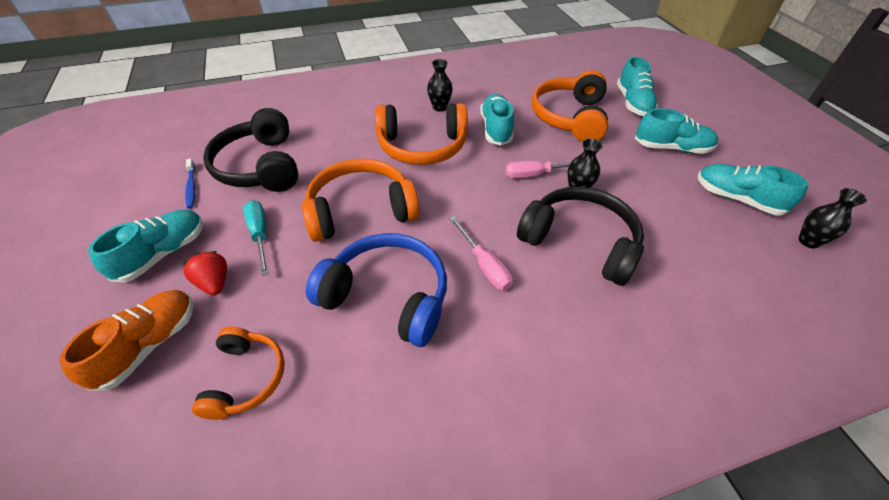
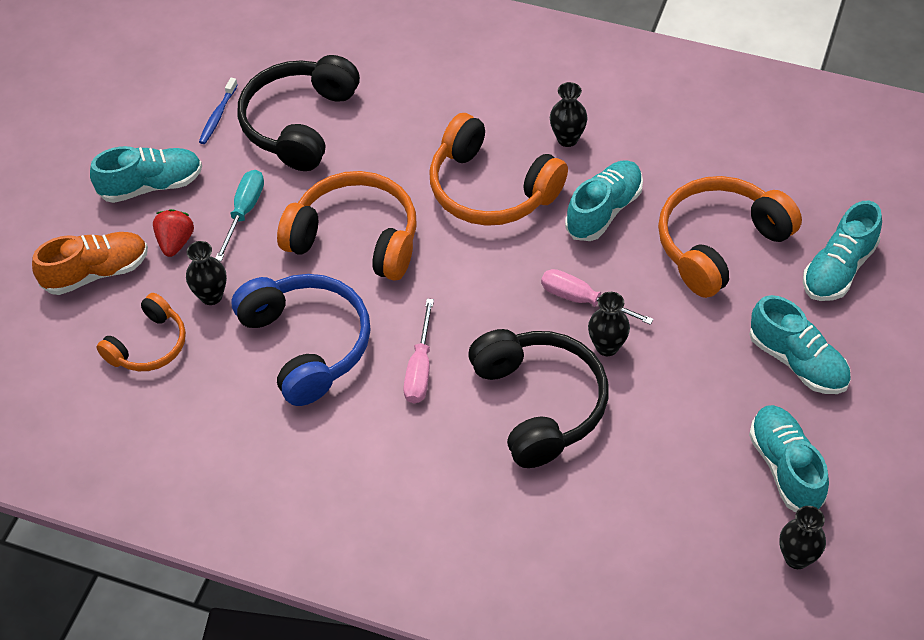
camera: 40 degrees right, 5 degrees up
none -> black vase [186,241,227,305]

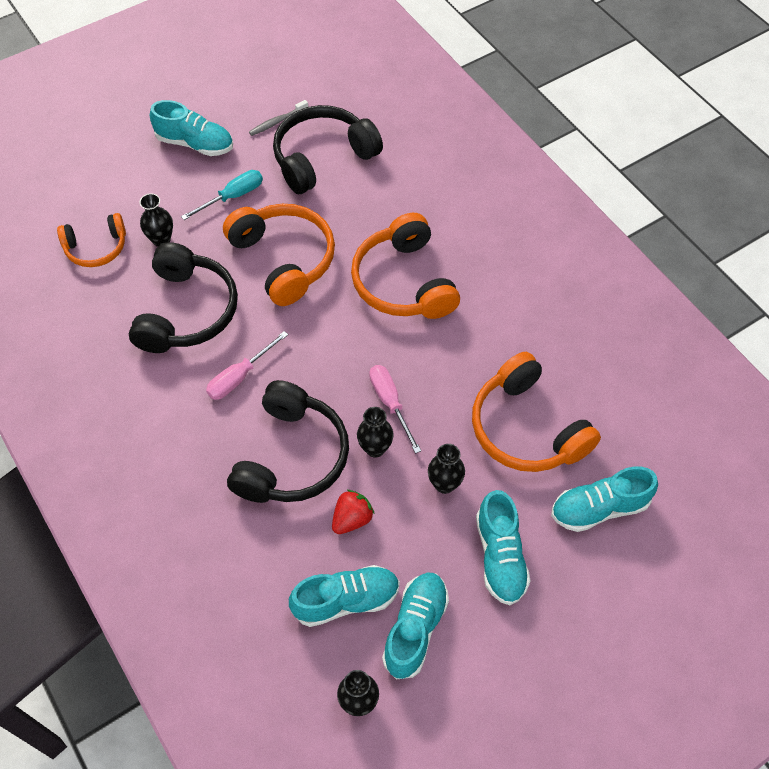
camera: 35 degrees right, 5 degrees up
orange shoe [32,232,148,295] -> none
red strawberry [153,209,194,257] -> red strawberry moved to [332,490,374,534]
blue toothbrush [199,78,238,144] -> grey toothbrush [249,100,308,136]
blue headphones [231,274,371,406] -> black headphones [129,242,238,353]
black vase [550,82,588,147] -> black vase moved to [428,444,465,494]
turquoise shoe [565,160,643,241] -> turquoise shoe moved to [289,565,400,627]
orange headphones [658,176,802,298] -> orange headphones turned 120 degrees counterclockwise [472,352,601,472]

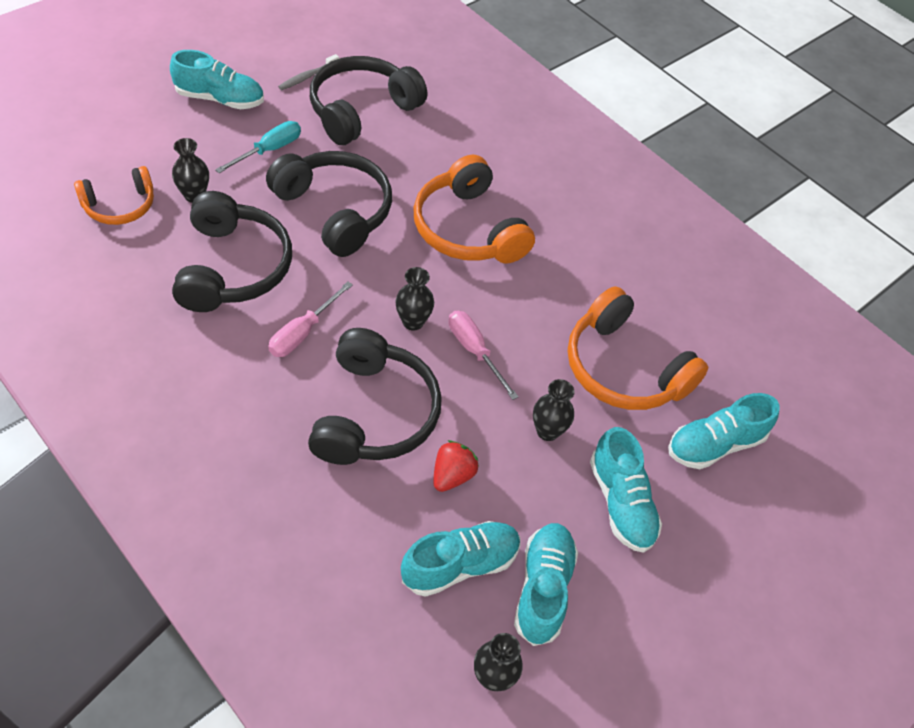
camera: 15 degrees left, 5 degrees down
orange headphones [223,204,335,306] -> black headphones [266,151,392,257]
black vase [357,407,394,458] -> black vase moved to [395,267,434,331]

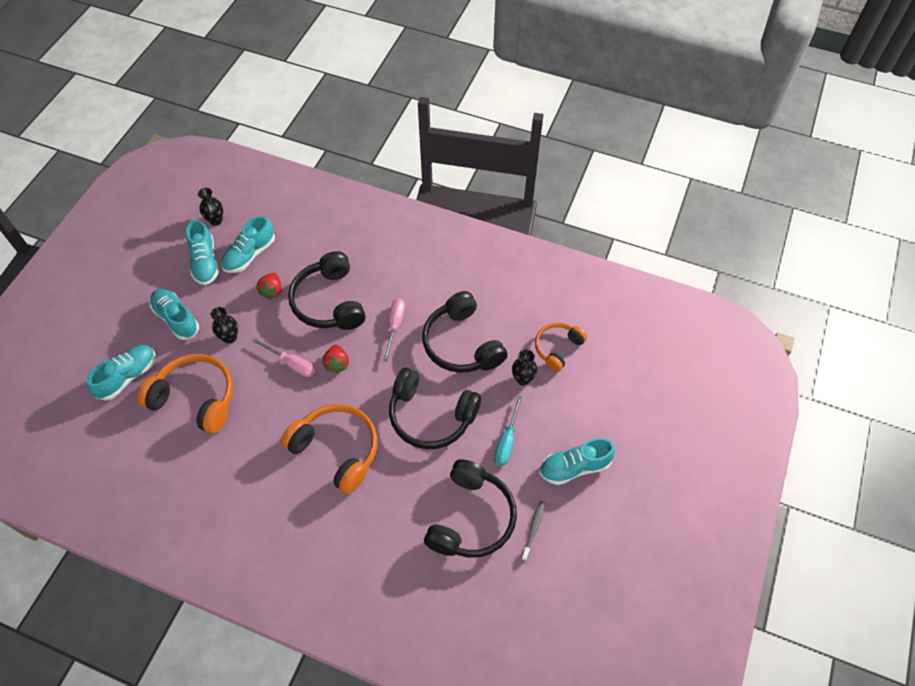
camera: 160 degrees right, 5 degrees up
black vase [395,267,434,331] -> red strawberry [323,345,349,374]

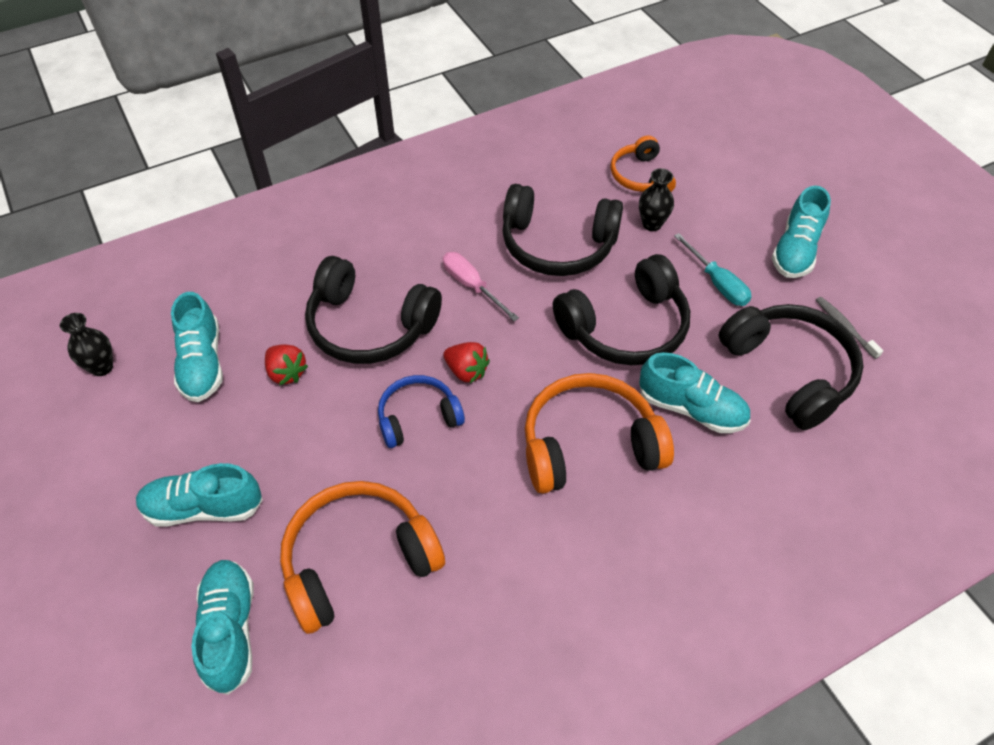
camera: 50 degrees left, 5 degrees down
turquoise shoe [186,220,219,285] -> turquoise shoe moved to [639,352,750,433]
black vase [211,307,238,344] -> none
pink screwdriver [252,338,315,377] -> blue headphones [378,375,465,448]

